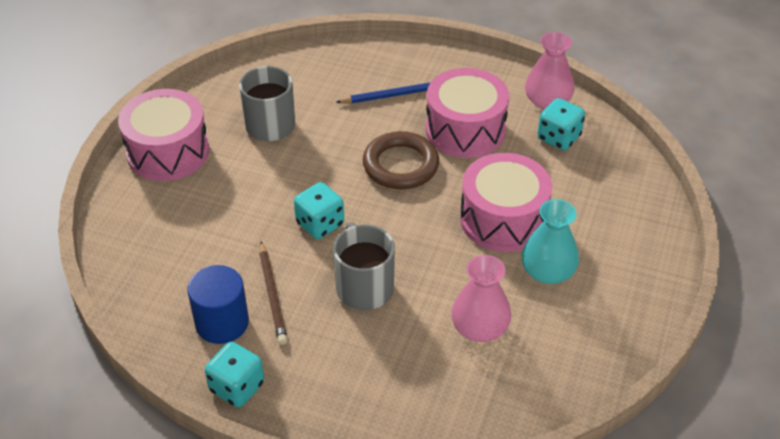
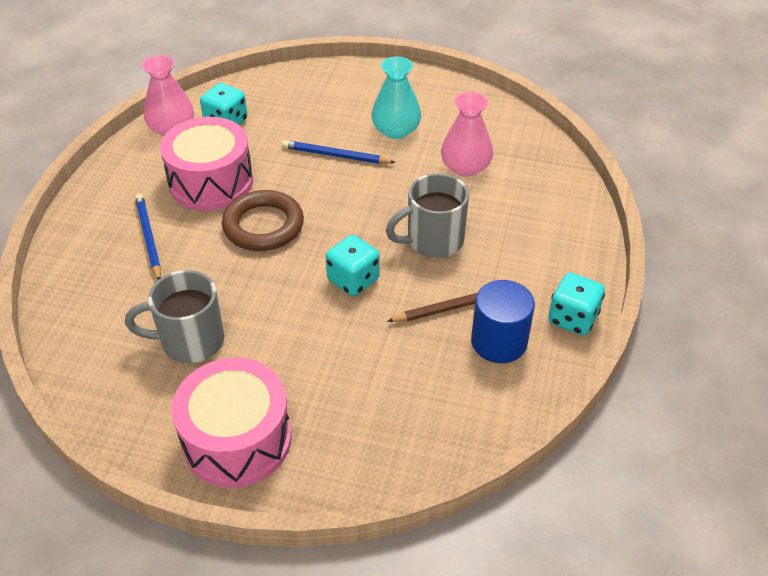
camera: 95 degrees left, 0 degrees up
pink drum [460,153,552,252] -> blue pencil [282,140,396,164]

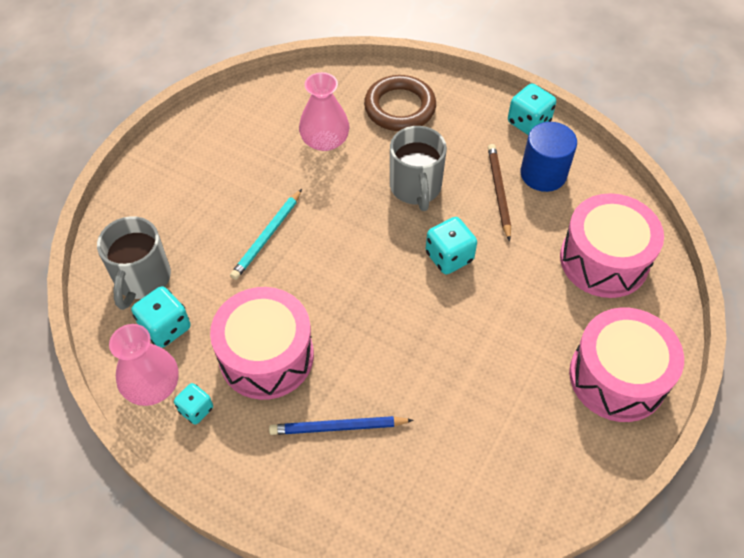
camera: 75 degrees left, 10 degrees up
grey mug [125,270,225,363] -> grey mug moved to [97,216,171,310]
brown ring [222,190,304,251] -> brown ring moved to [364,75,436,131]
blue pencil [282,140,396,164] -> turquoise pencil [230,189,302,280]
turquoise vase [372,56,421,139] -> none
none -> turquoise dice [174,383,213,425]
none -> pink drum [560,193,664,298]

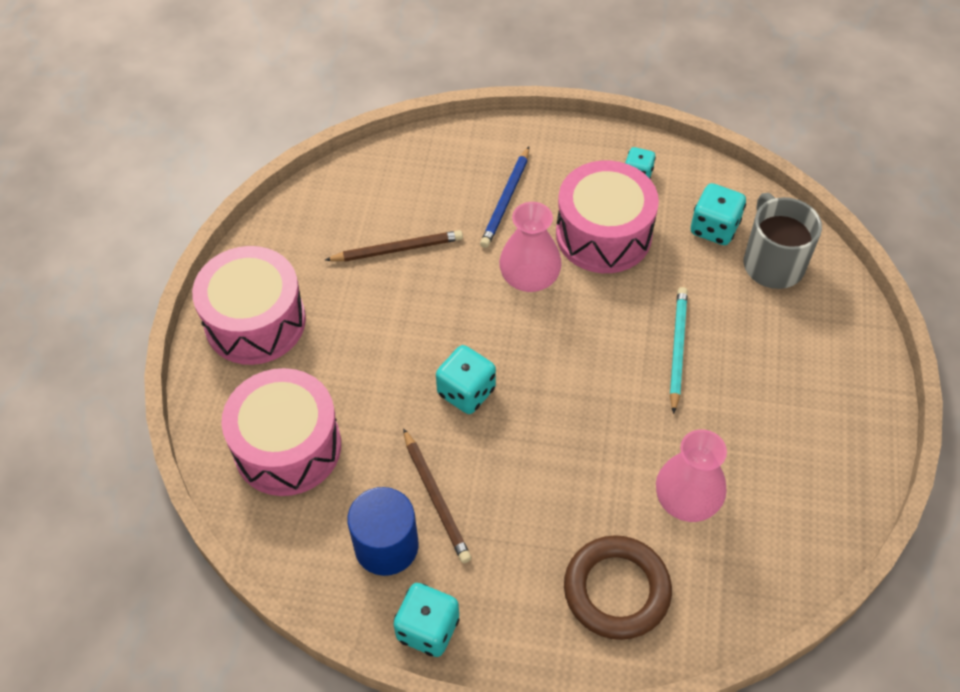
camera: 160 degrees right, 0 degrees up
pink vase [109,324,178,406] -> pink vase moved to [499,202,562,292]
blue pencil [269,416,414,435] -> blue pencil turned 135 degrees clockwise [480,147,529,248]
grey mug [390,126,447,211] -> none
none -> brown pencil [325,230,463,261]

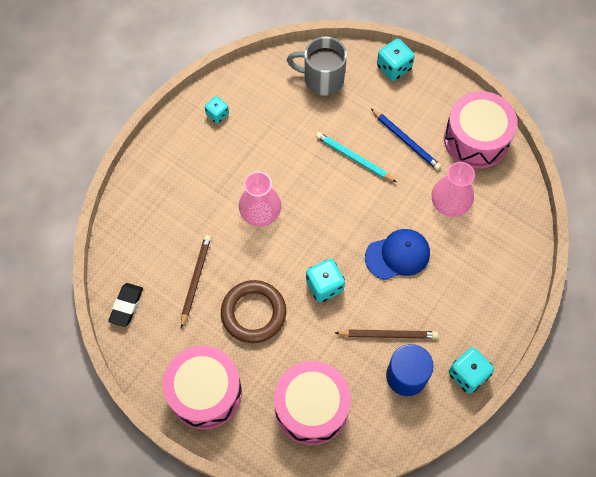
camera: 65 degrees left, 10 degrees up
blue pencil [480,147,529,248] -> blue pencil moved to [371,109,441,170]
pink drum [556,160,659,273] -> pink drum moved to [444,91,518,169]
brown ring [564,535,672,640] -> brown ring moved to [221,280,286,343]
turquoise dice [691,183,746,245] -> turquoise dice moved to [377,39,414,81]
none -> black eraser [108,283,143,327]
none -> blue cap [365,229,430,280]

